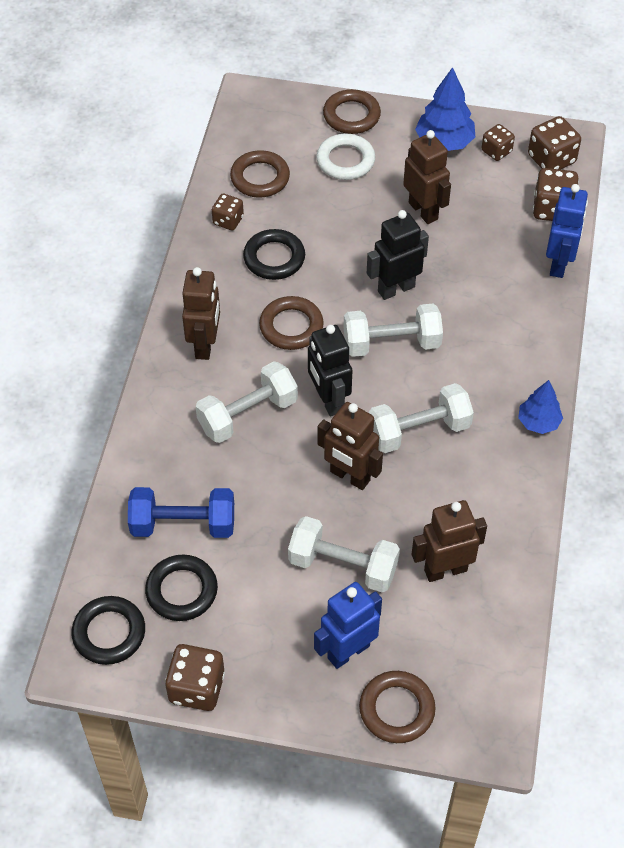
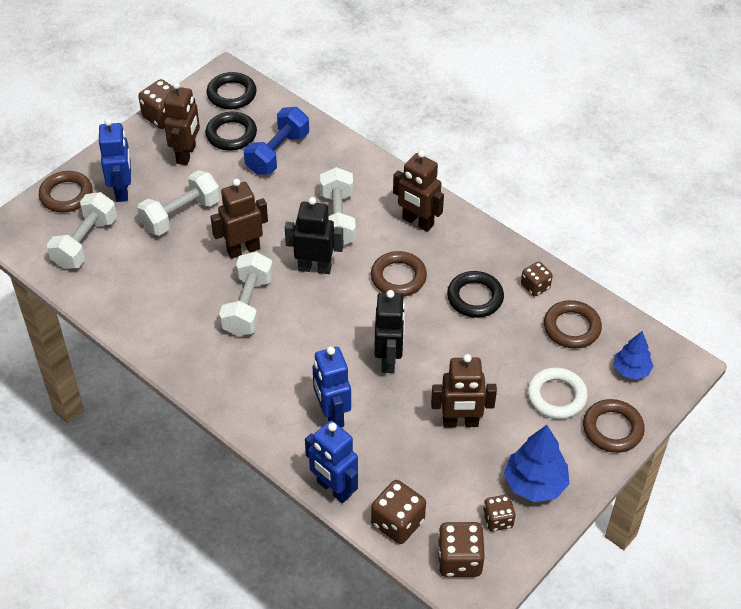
camera: 120 degrees right, 5 degrees down
white dumbbell [344,304,443,357] -> white dumbbell moved to [47,192,117,269]
brown robot [412,500,487,582] -> brown robot moved to [164,82,200,165]
blue tree [518,380,563,434] -> blue tree moved to [614,331,654,380]
none -> blue robot [313,347,351,427]

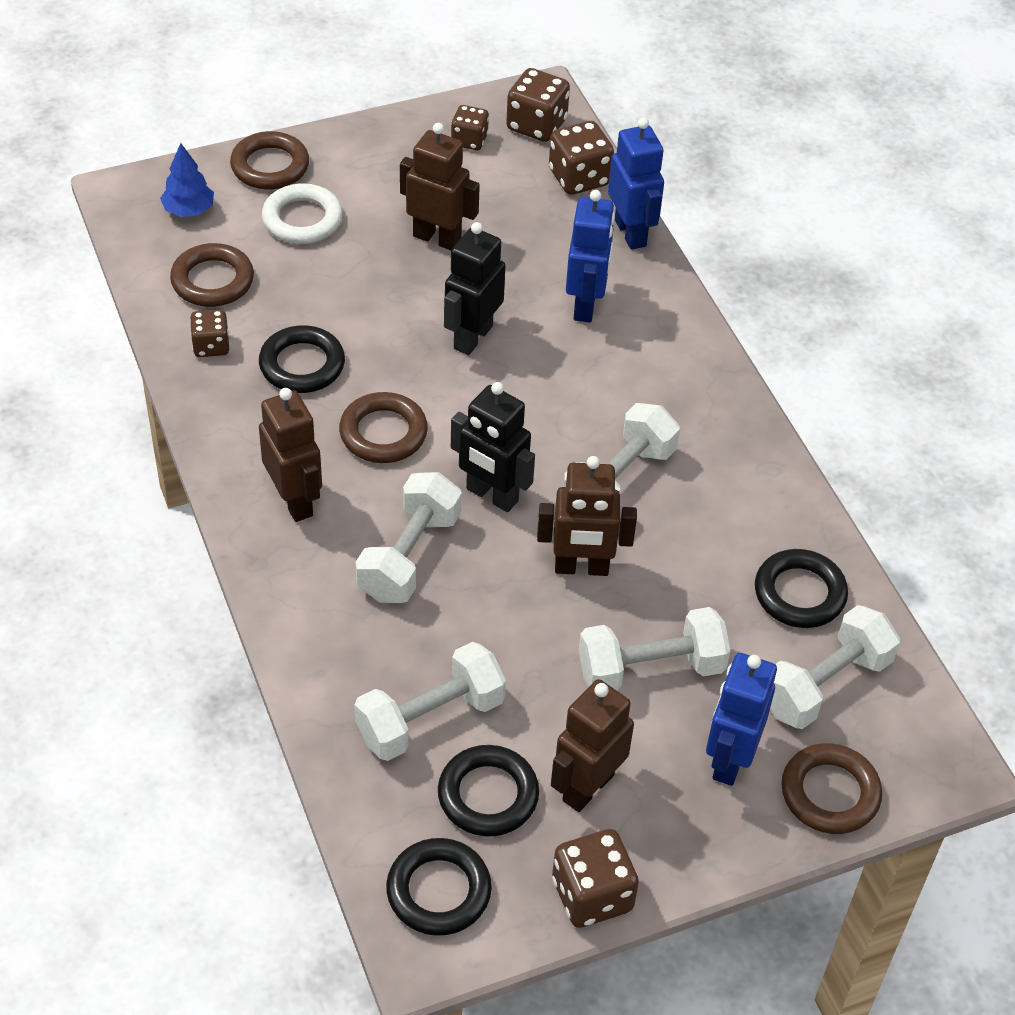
camera: 155 degrees left, 0 degrees up
blue dumbbell [244,107,309,175] -> white dumbbell [354,642,506,761]
blue tree [504,425,569,502] -> none
none -> black ring [755,549,848,628]

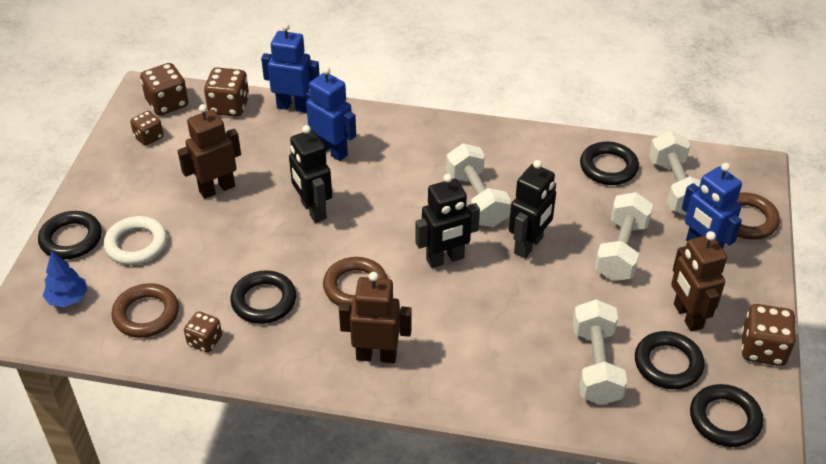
camera: 55 degrees left, 5 degrees down
brown ring [230,131,309,189] -> black ring [38,211,102,259]
white dumbbell [356,472,462,603] -> none
brown robot [537,456,637,576] -> black robot [509,160,556,258]

